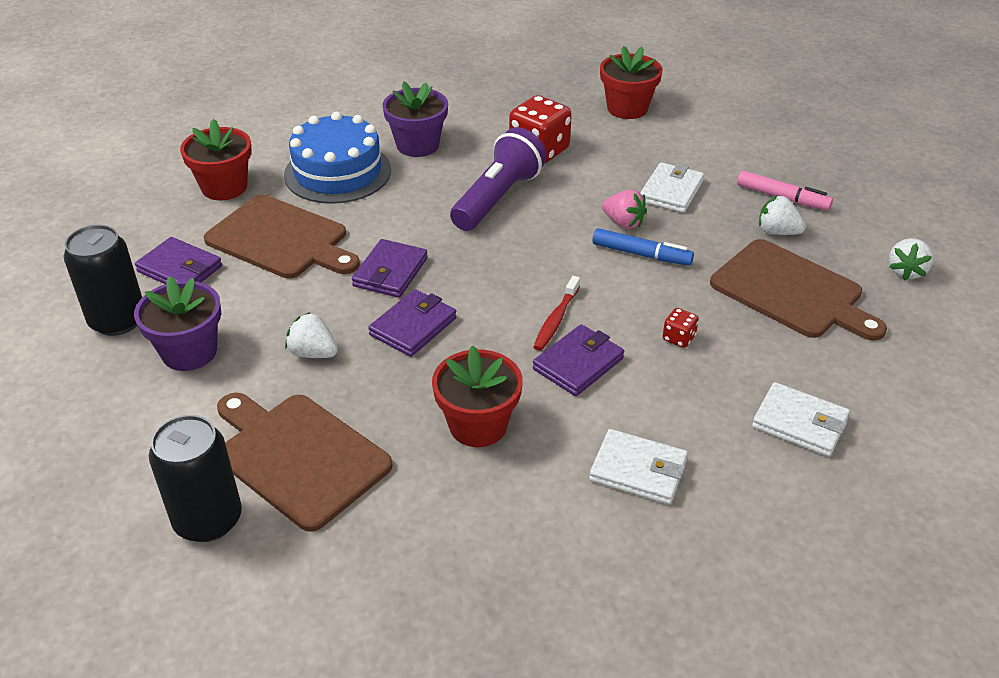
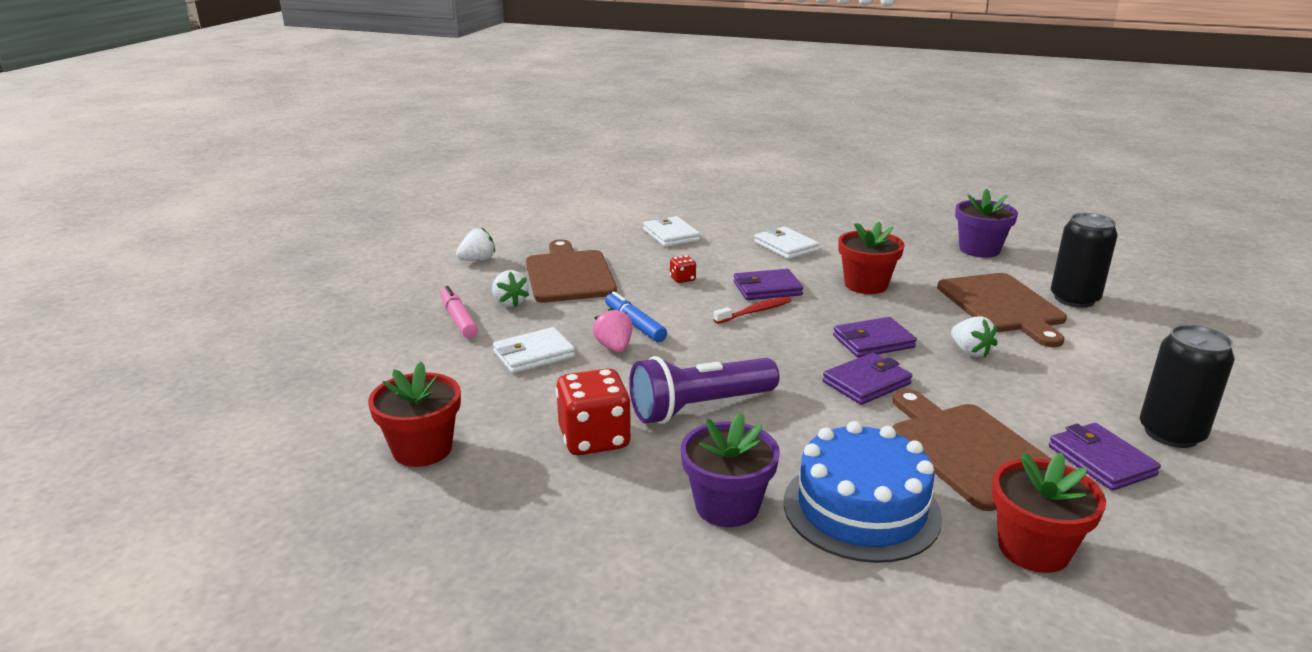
camera: 145 degrees left, 15 degrees down
purple flower pot [134,276,221,371] -> purple flower pot moved to [955,189,1018,258]

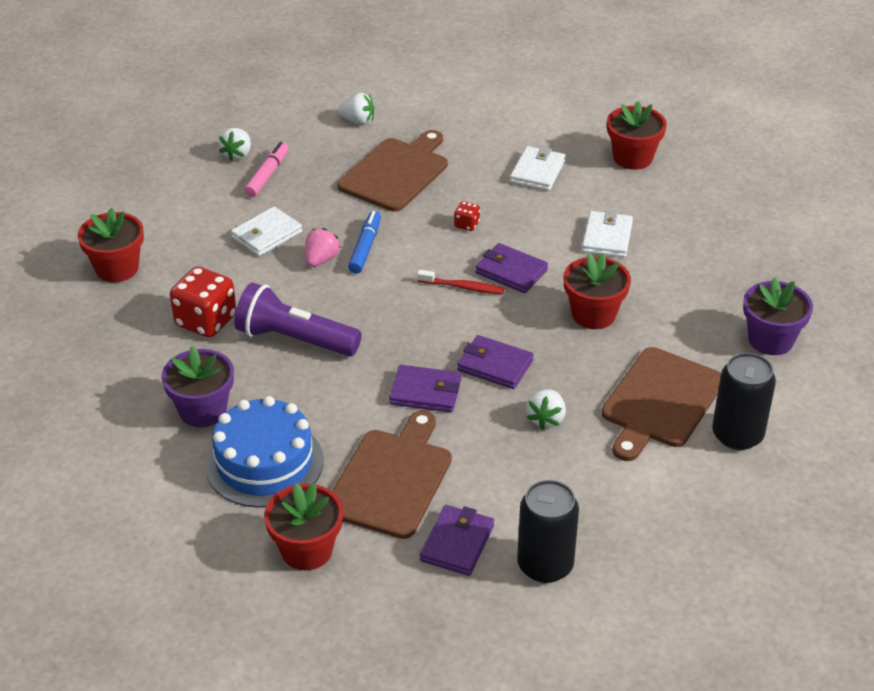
camera: 45 degrees right, 15 degrees up
white strawberry [492,270,529,307] -> white strawberry moved to [219,128,251,161]
white wallet [493,327,575,373] -> white wallet turned 60 degrees counterclockwise [231,207,302,256]
none -> red flower pot [607,101,667,170]

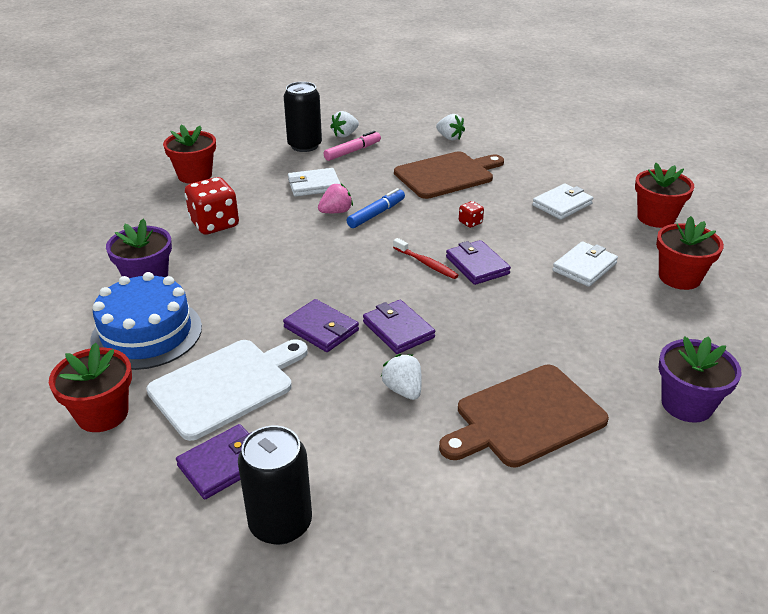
camera: 30 degrees right, 5 degrees down
purple flashlight [234,282,362,356] -> none
brown cutting board [332,411,452,539] -> white cutting board [146,339,308,441]
white strawberry [527,389,566,430] -> white strawberry turned 105 degrees clockwise [381,354,422,400]
red flower pot [564,253,631,329] -> red flower pot moved to [656,216,724,290]
black can [712,353,776,450] -> black can moved to [284,82,322,152]

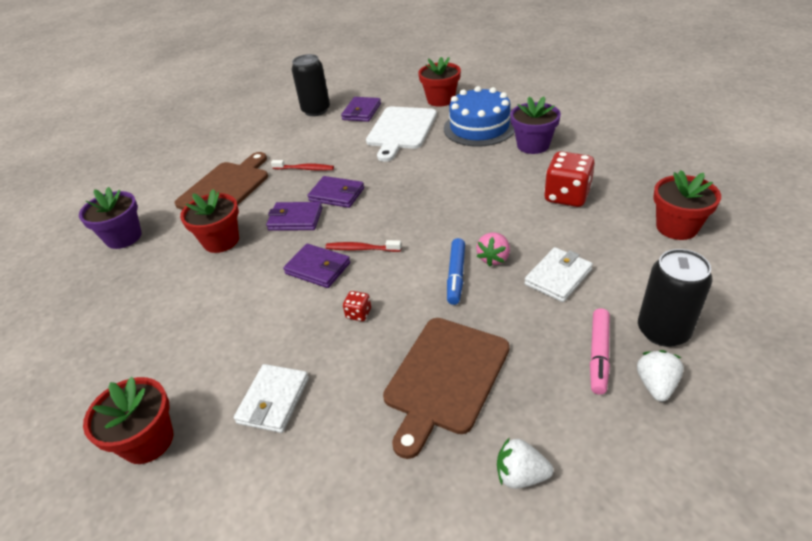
camera: 150 degrees right, 5 degrees up
purple wallet [283,299,359,352] -> purple wallet moved to [266,202,322,231]
white strawberry [381,354,422,400] -> red toothbrush [271,160,334,171]
white wallet [552,241,618,287] -> none
red flower pot [656,216,724,290] -> red flower pot moved to [180,189,239,253]

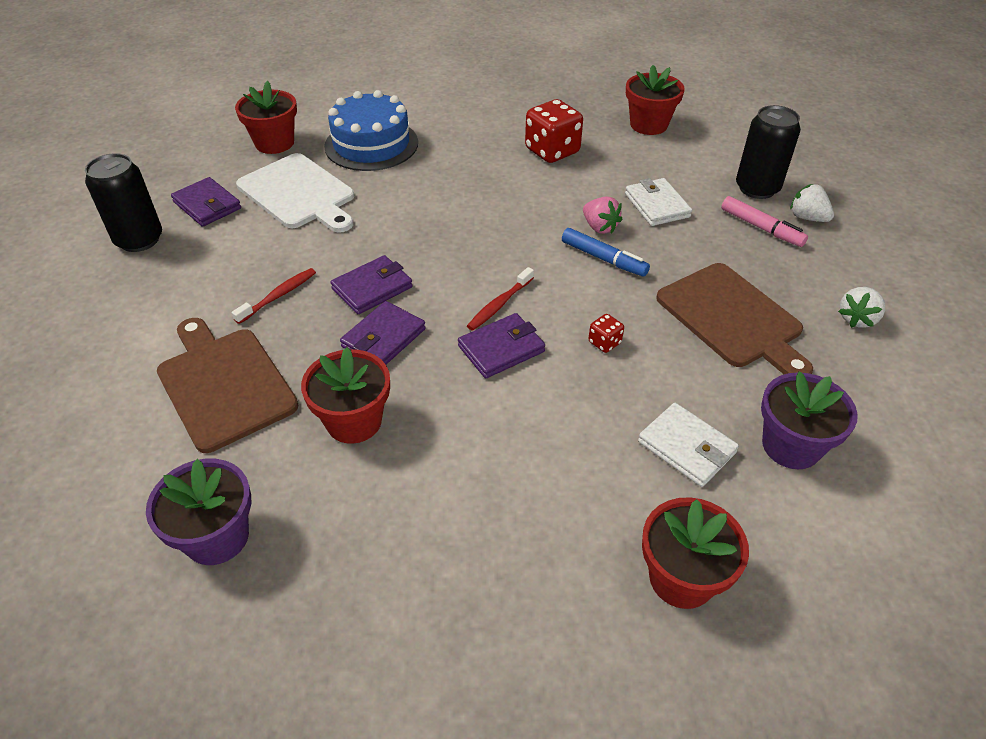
camera: 65 degrees left, 5 degrees up
purple flower pot [510,97,561,154] -> purple flower pot moved to [761,371,858,469]

